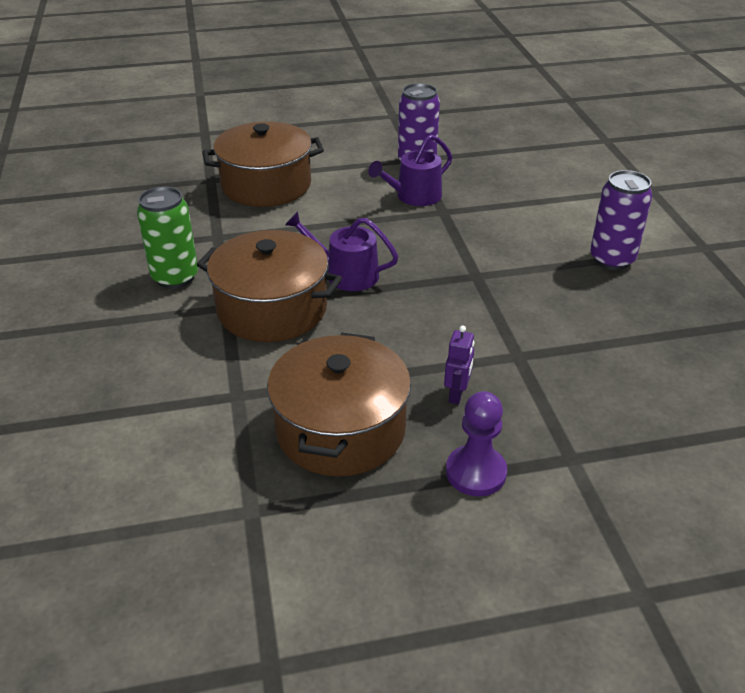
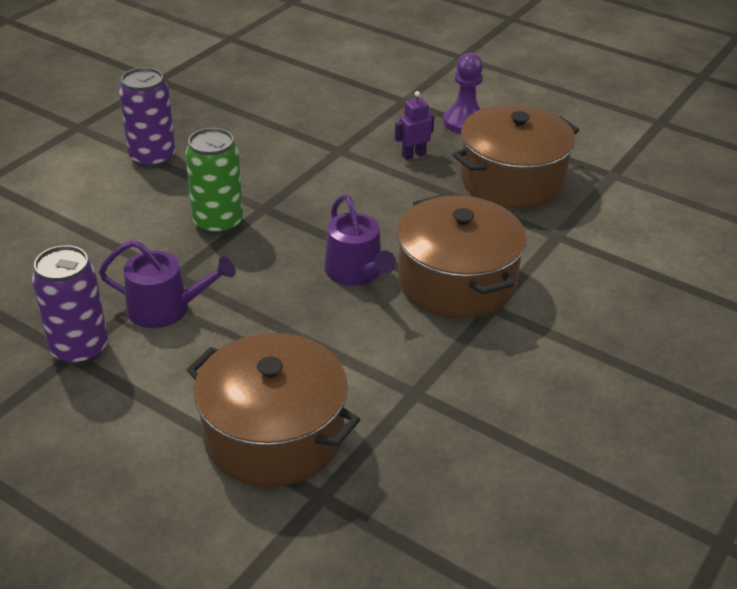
camera: 135 degrees left, 0 degrees up
green can [137,186,198,289] -> green can moved to [185,128,243,235]

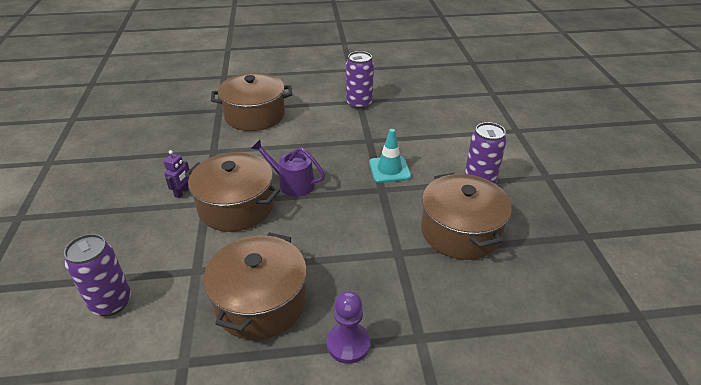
camera: 140 degrees right, 0 degrees up
purple watering can [99,240,235,328] -> none
green can [185,128,243,235] -> turquoise traffic cone [369,129,411,183]
purple robot [395,91,434,160] -> purple robot moved to [164,150,189,198]
none -> purple can [64,234,131,316]
none -> brown pot [421,173,512,260]

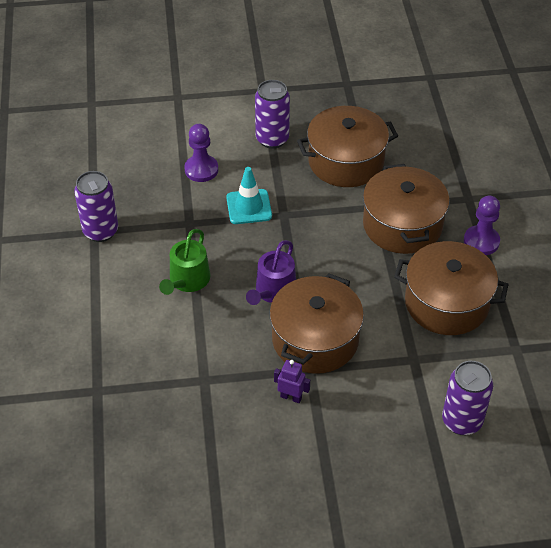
camera: 90 degrees left, 10 degrees up
brown pot [211,73,292,131] -> brown pot moved to [363,164,450,254]
none -> green watering can [159,229,210,295]
none -> purple pawn [184,124,218,182]

